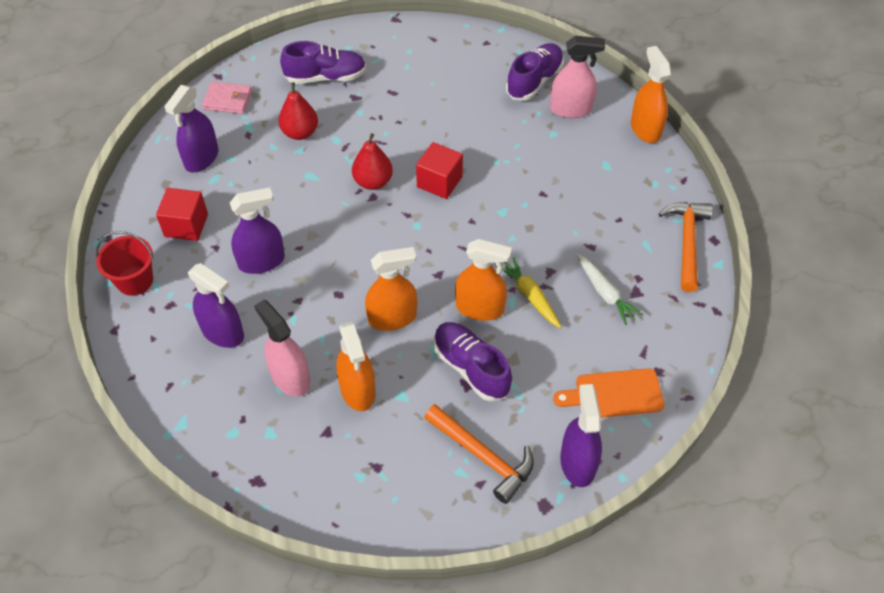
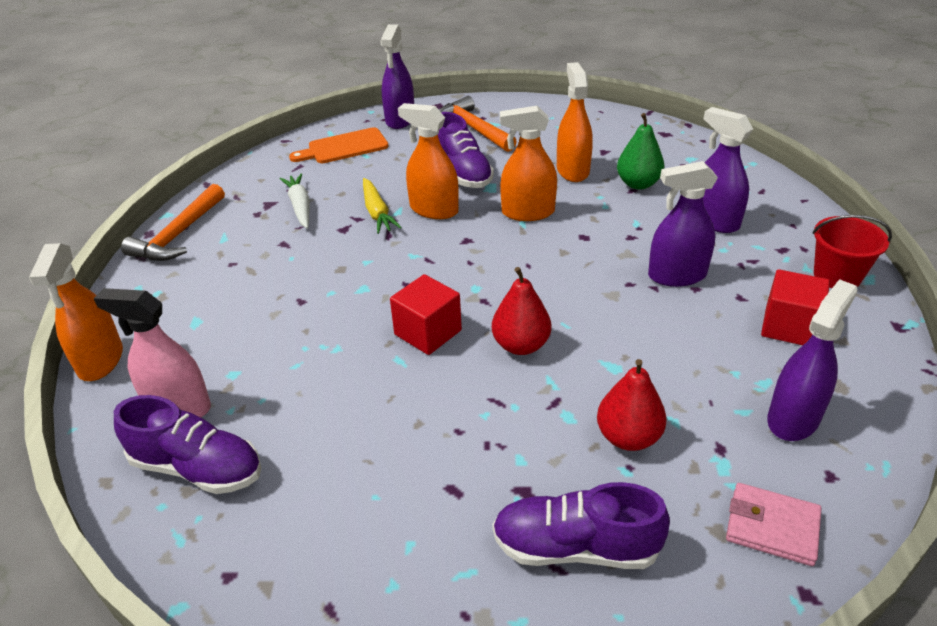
camera: 165 degrees left, 15 degrees down
pink spray bottle [254,300,310,397] -> green pear [617,113,665,190]
purple shoe [506,43,564,101] -> purple shoe turned 120 degrees counterclockwise [114,395,261,494]
orange cutting board [553,368,664,418] -> orange cutting board turned 150 degrees clockwise [289,127,389,163]

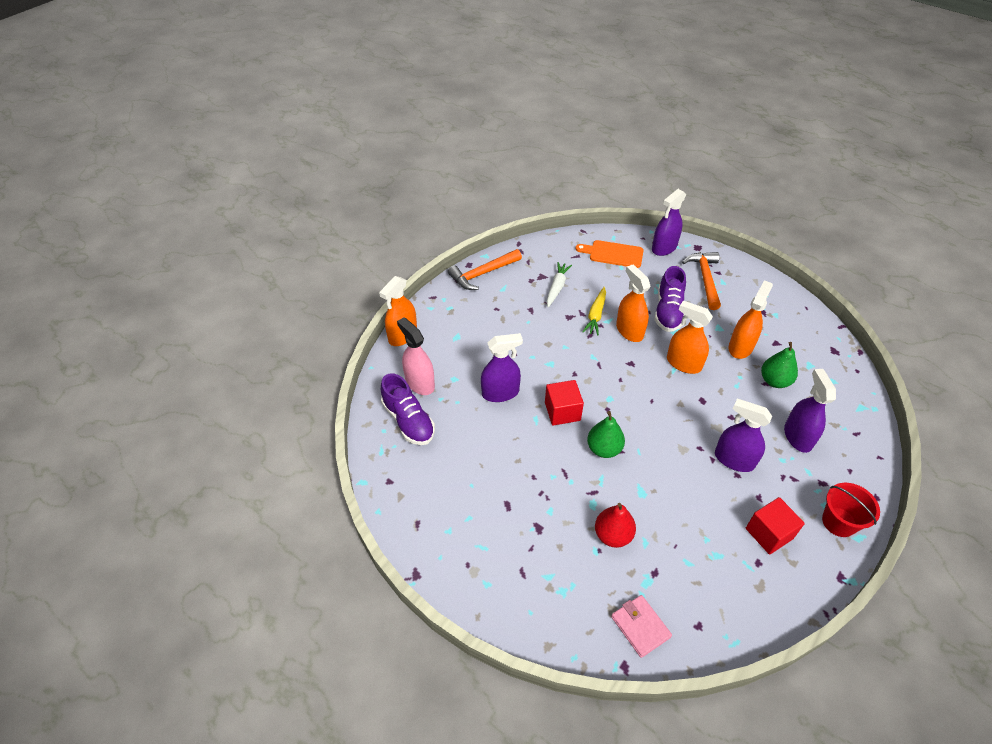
camera: 35 degrees right, 10 degrees up
red pear [492,267,551,355] -> green pear [587,411,625,458]
purple shoe [492,482,670,569] -> none
purple spray bottle [767,279,858,441] -> purple spray bottle moved to [481,333,523,402]

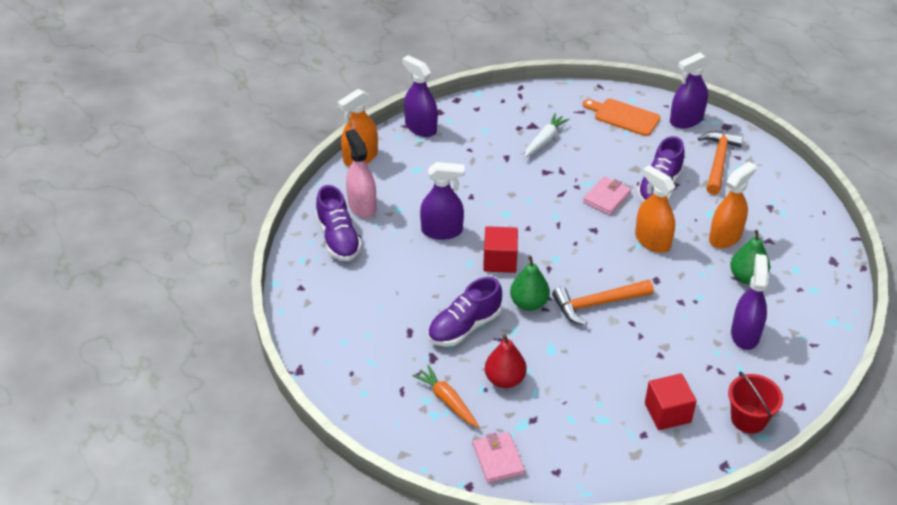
camera: 15 degrees right, 5 degrees down
orange hammer [448,249,522,290] -> orange hammer moved to [552,280,654,326]
yellow carrot [583,287,606,336] -> none
orange spray bottle [616,265,650,342] -> pink wallet [583,176,631,215]
purple spray bottle [715,399,772,472] -> purple spray bottle moved to [402,55,438,137]
none -> orange carrot [413,365,479,427]
none -> purple shoe [428,277,502,346]

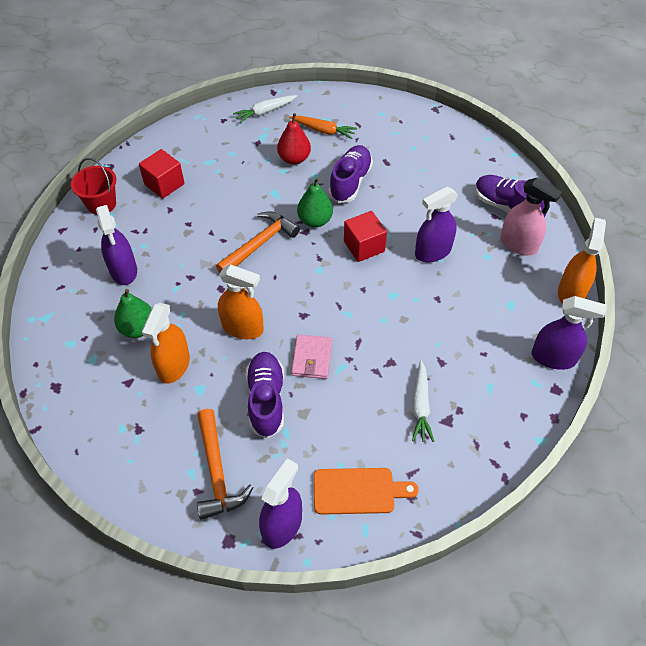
camera: 150 degrees right, 10 degrees up
pink wallet [473,432,525,483] -> white carrot [233,95,297,123]

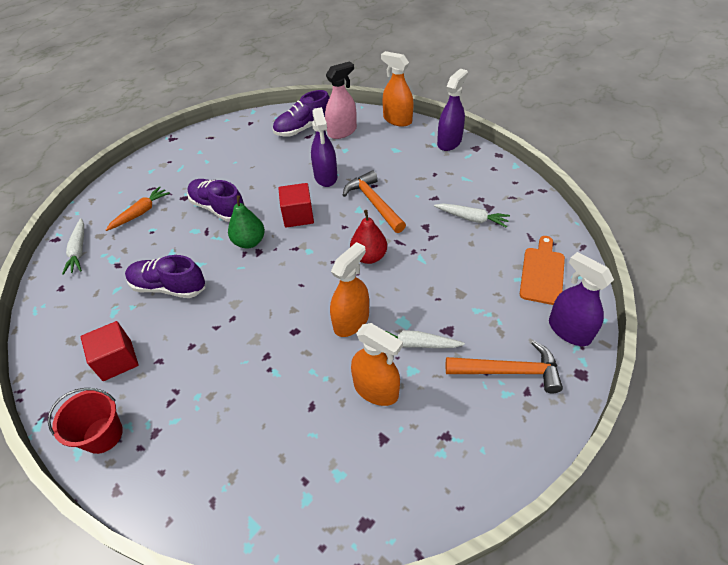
camera: 70 degrees left, 5 degrees down
purple spray bottle [96,205,137,285] -> none
green pear [114,289,152,338] -> none
orange hammer [216,211,300,273] -> orange hammer moved to [343,170,406,233]
purple shoe [246,352,284,438] -> purple shoe moved to [125,255,205,298]
red pear [277,113,311,165] -> red pear moved to [350,210,387,264]
pink wallet [291,335,332,379] -> none
none -> white carrot [386,330,465,348]

